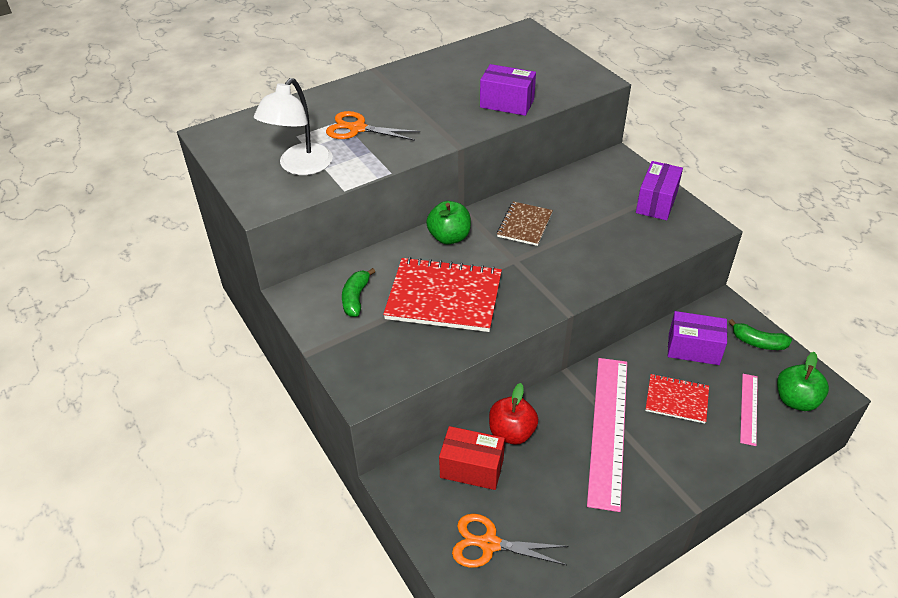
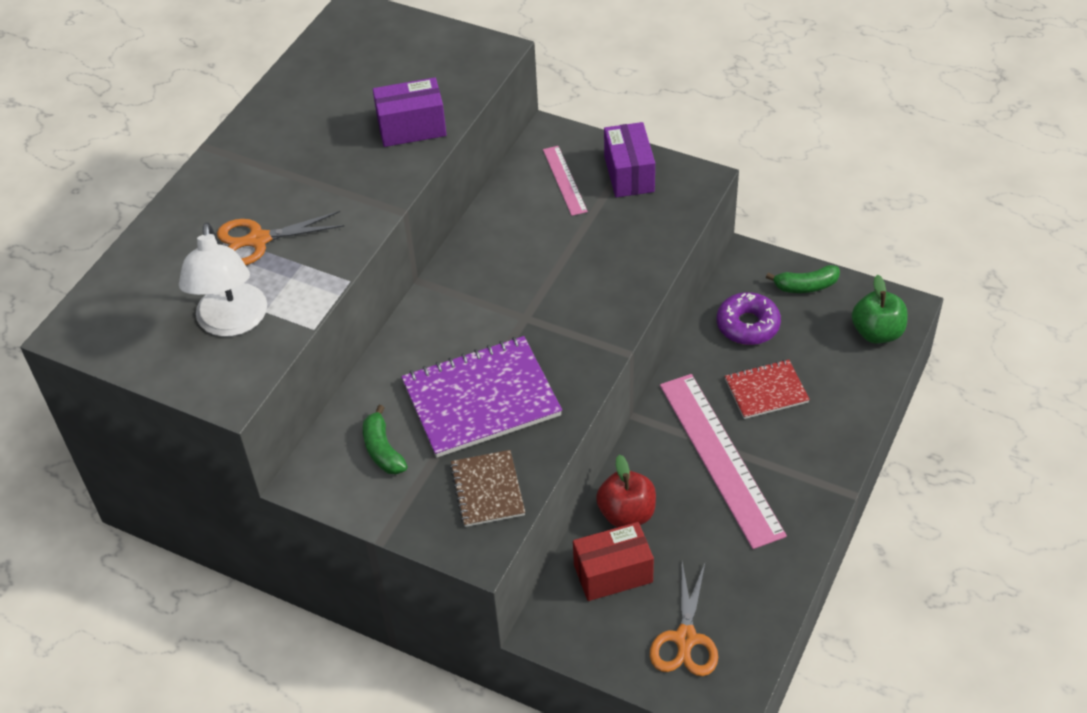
camera: 30 degrees left, 5 degrees up
red notebook [383,257,502,332] -> purple notebook [401,336,562,458]
green apple [426,201,471,244] -> none
orange scissors [452,514,569,568] -> orange scissors turned 60 degrees counterclockwise [650,561,718,676]
brown notebook [497,202,553,246] -> brown notebook moved to [450,450,525,527]
purple box [668,311,727,365] -> purple donut [717,292,781,345]
pink ruler [740,374,758,446] -> pink ruler moved to [543,146,588,216]

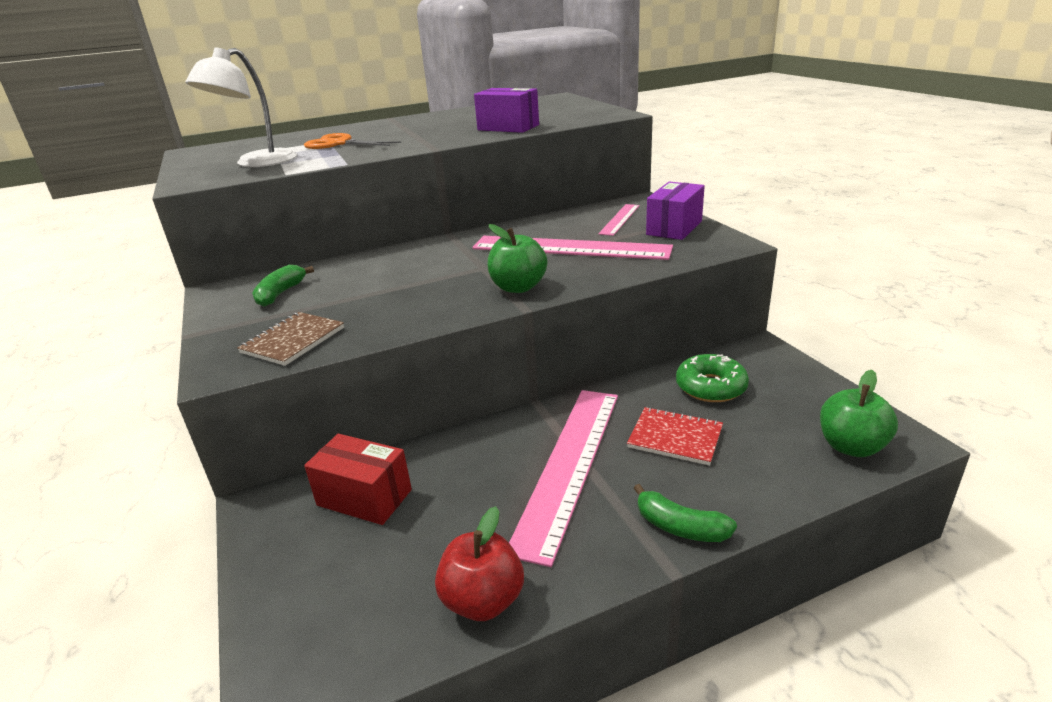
camera: 40 degrees right, 20 degrees down
purple notebook [401,336,562,458] -> none
red apple [596,454,656,528] -> red apple moved to [435,506,524,621]
orange scissors [650,561,718,676] -> none
purple donut [717,292,781,345] -> green donut [676,354,749,402]
green banana [766,265,840,293] -> green banana moved to [633,484,737,542]
none -> pink ruler [472,236,673,260]
none -> green apple [488,224,547,293]

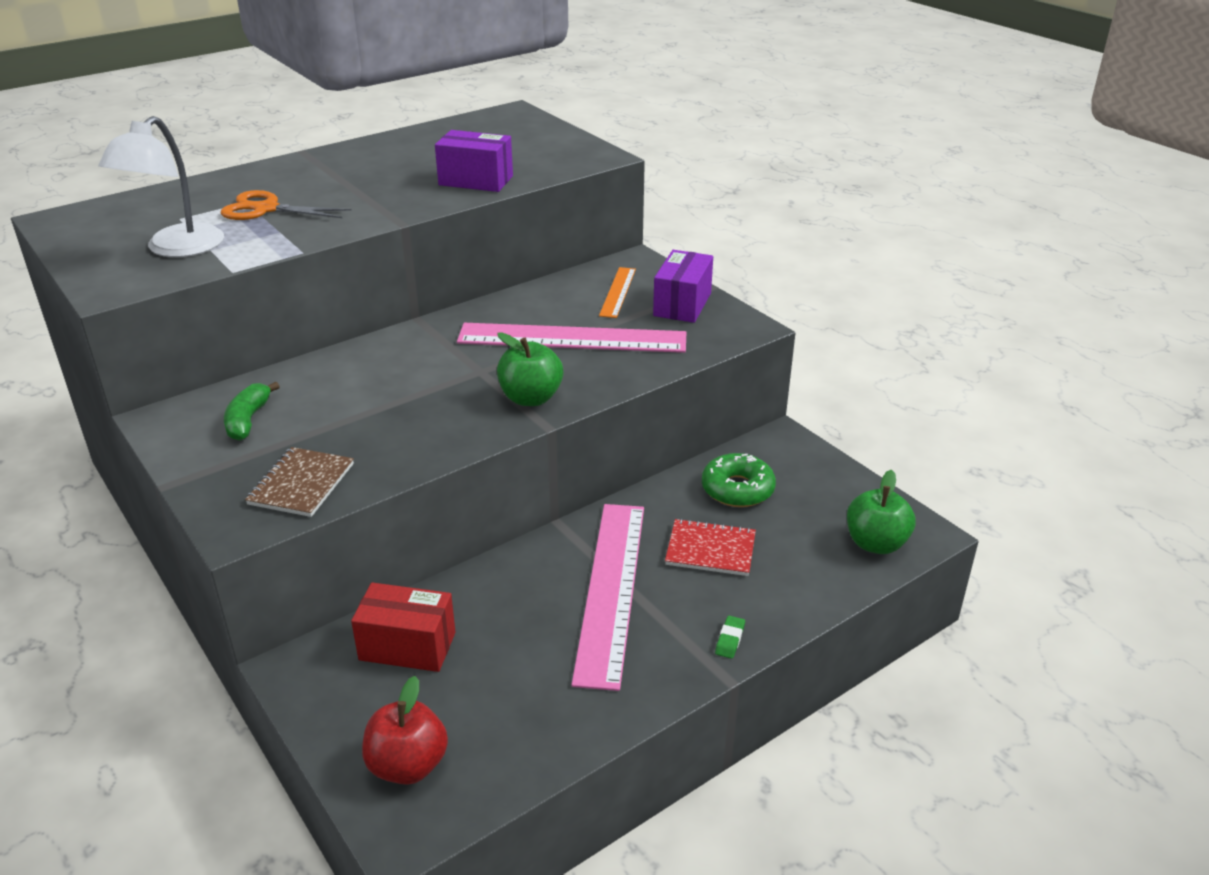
camera: 15 degrees left, 5 degrees up
red apple [435,506,524,621] -> red apple moved to [362,676,448,785]
pink ruler [599,204,640,236] -> orange ruler [599,267,636,318]
green banana [633,484,737,542] -> green eraser [715,616,745,659]

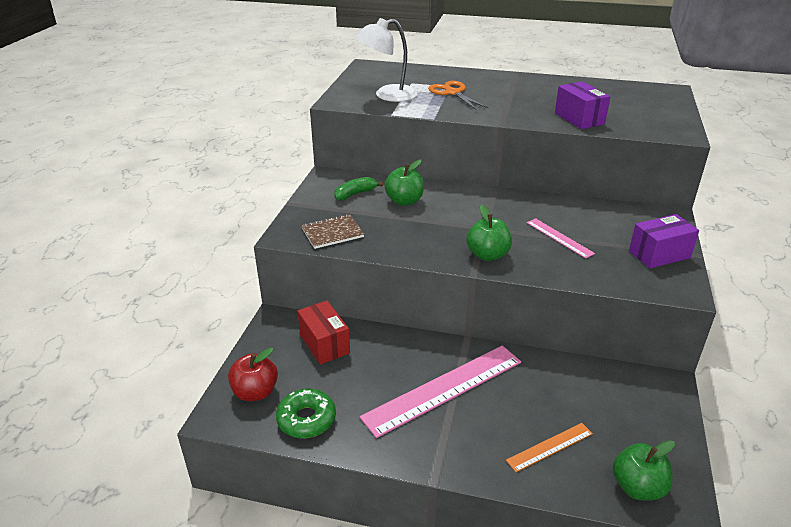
camera: 50 degrees right, 0 degrees up
pink ruler [457,323,686,353] -> pink ruler [527,218,595,258], size x0.50
orange ruler [599,267,636,318] -> orange ruler moved to [506,423,593,472]
red notebook [665,519,756,576] -> none
green donut [702,453,776,507] -> green donut moved to [276,388,336,438]
green eraser [715,616,745,659] -> none
none -> green apple [384,159,424,206]

